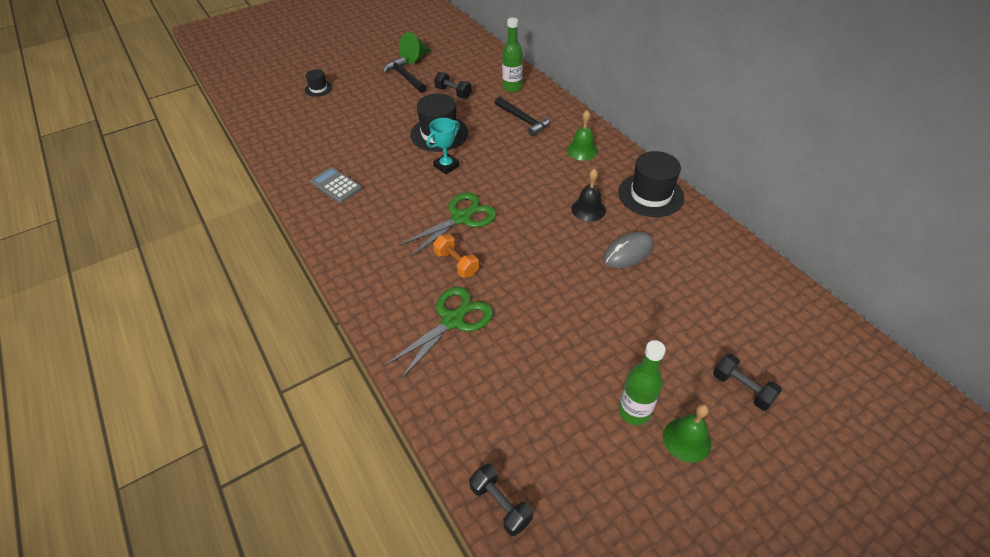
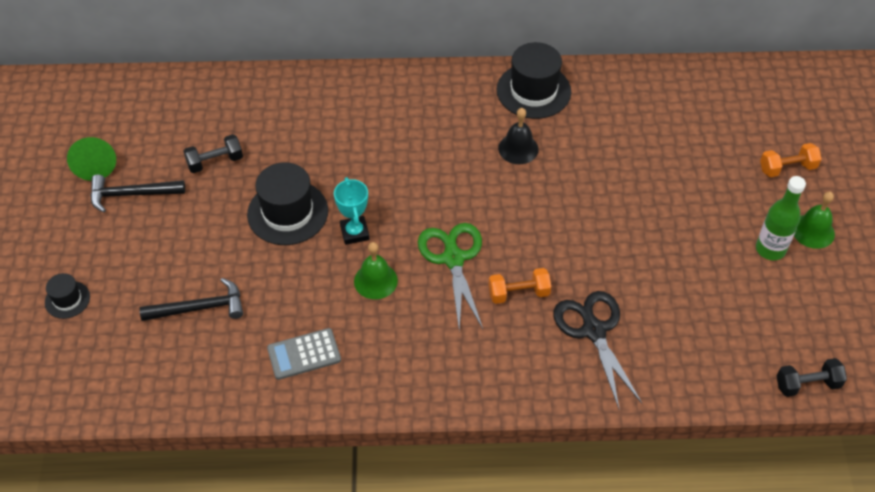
camera: 60 degrees left, 5 degrees up
green scissors [384,287,493,380] -> black scissors [553,291,643,408]
black hammer [495,96,550,136] -> black hammer moved to [139,278,243,321]
green bottle [502,18,523,92] -> none
green bell [567,110,598,161] -> green bell moved to [354,242,398,299]
grey mouse [603,232,654,268] -> none
black dumbbell [713,354,782,411] -> orange dumbbell [760,143,822,177]

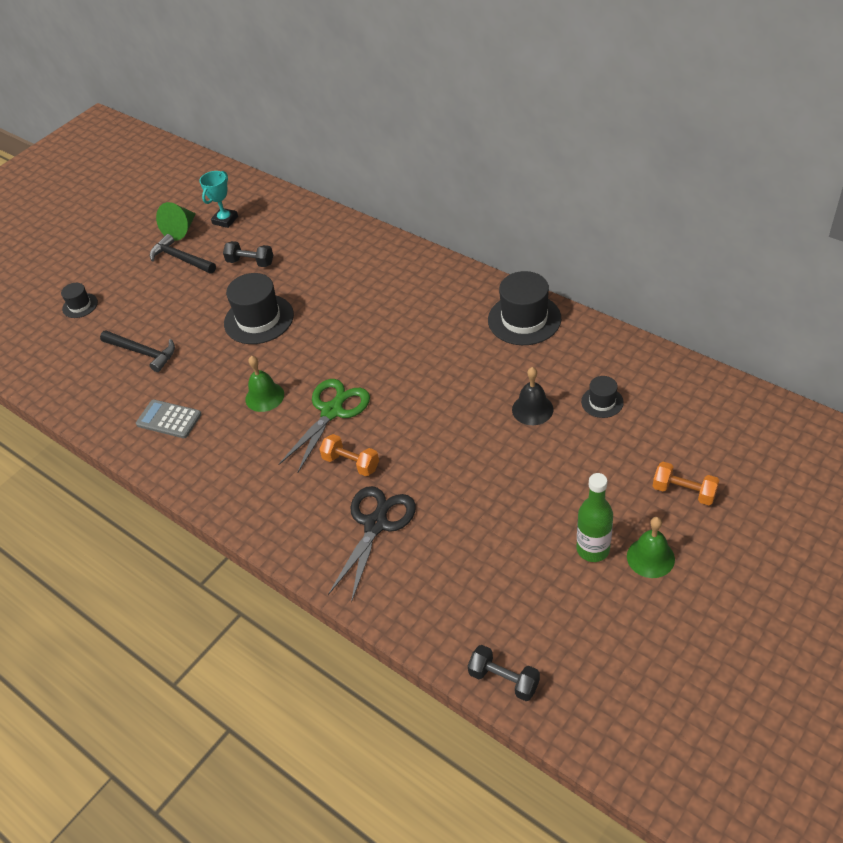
camera: 45 degrees right, 5 degrees down
turquoise trophy [334,177,370,245] -> turquoise trophy moved to [200,171,238,228]
black bell [498,108,539,164] -> black bell moved to [512,367,553,425]
none -> black hat [581,376,624,418]

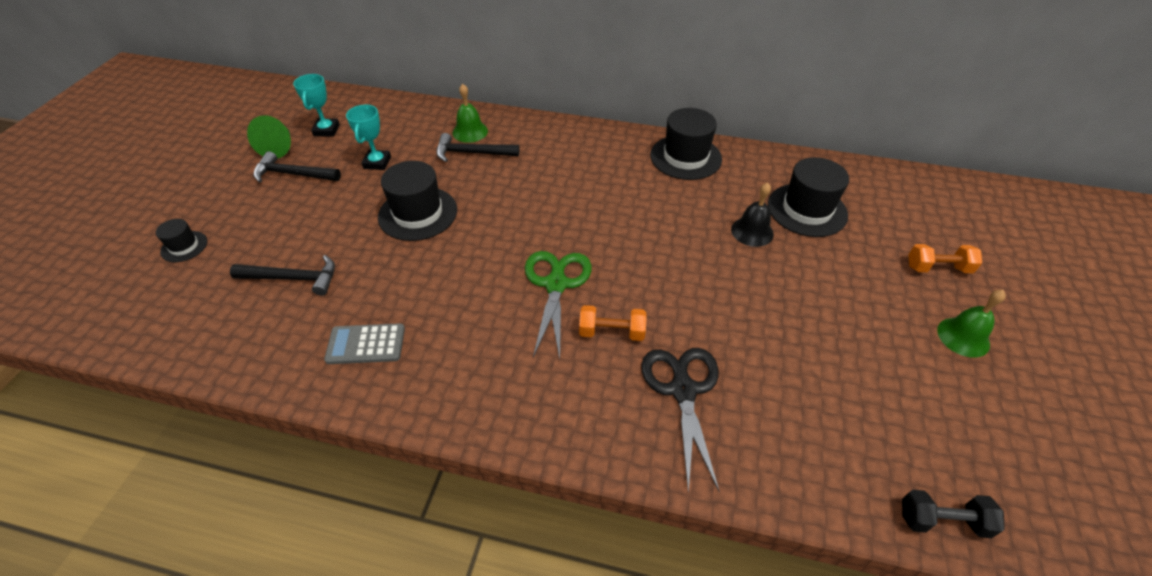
camera: 30 degrees left, 0 degrees up
black dumbbell [223,241,273,267] -> turquoise trophy [346,105,391,170]
green bell [245,356,284,412] -> green bell moved to [453,84,488,143]
green bottle [577,473,613,562] -> none
black hat [581,376,624,418] -> black hat [768,157,849,237], size x1.91
none -> black hammer [436,133,520,162]

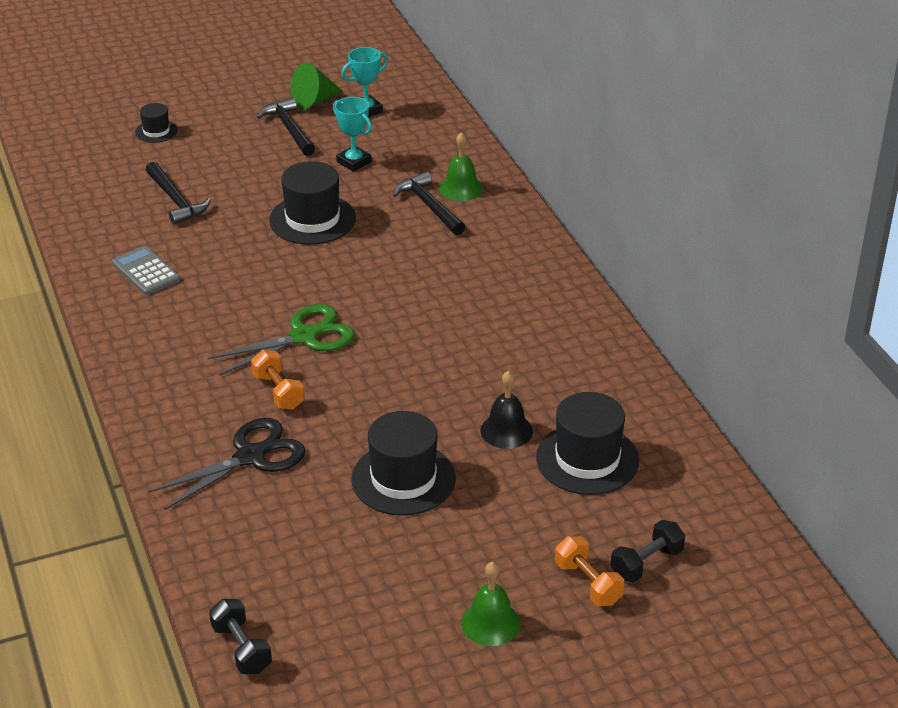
camera: 55 degrees right, 10 degrees down
turquoise trophy [346,105,391,170] -> turquoise trophy turned 75 degrees clockwise [333,97,372,172]
black hat [650,108,722,180] -> black hat moved to [351,411,456,515]
none -> black dumbbell [610,520,685,583]

